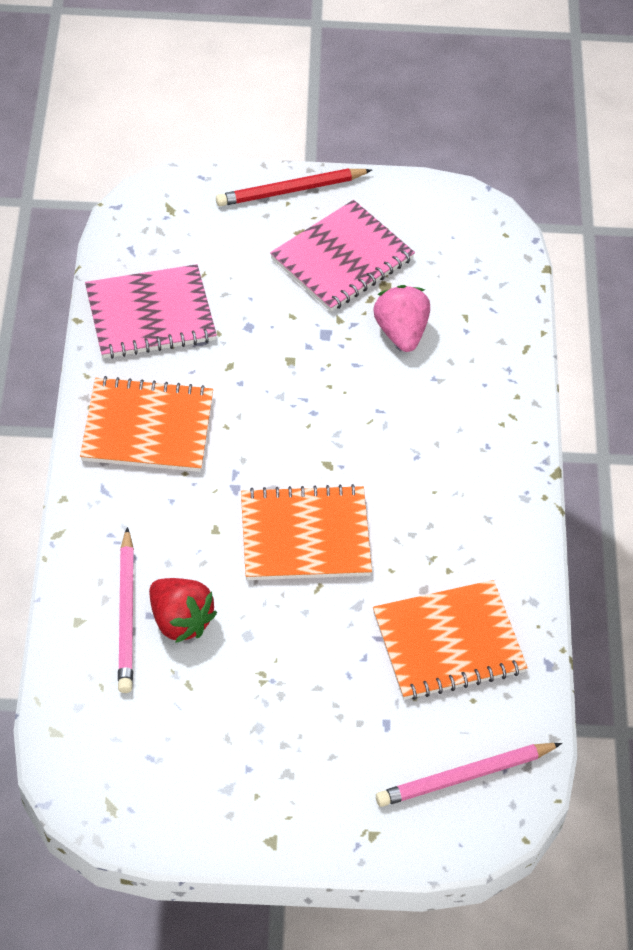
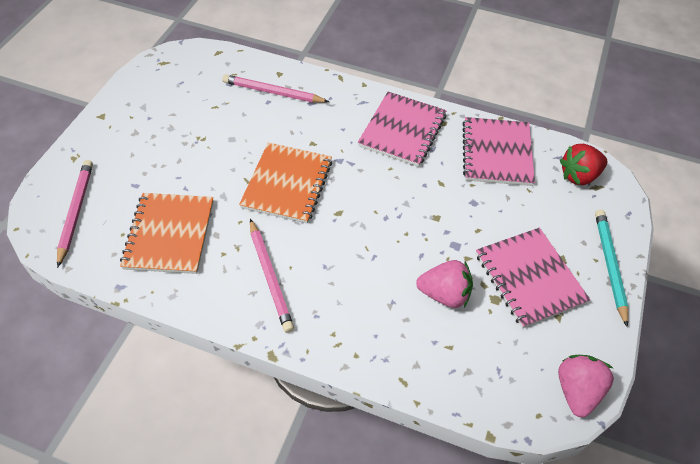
camera: 110 degrees right, 0 degrees up
orange notebook [80,376,213,472] -> pink notebook [358,92,446,167]
red strawberry [149,578,217,643] -> red strawberry moved to [560,144,607,185]
red pencil [216,168,372,206] -> turquoise pencil [595,210,629,327]
none -> pink pencil [250,219,294,333]
none -> pink strawberry [558,355,614,417]

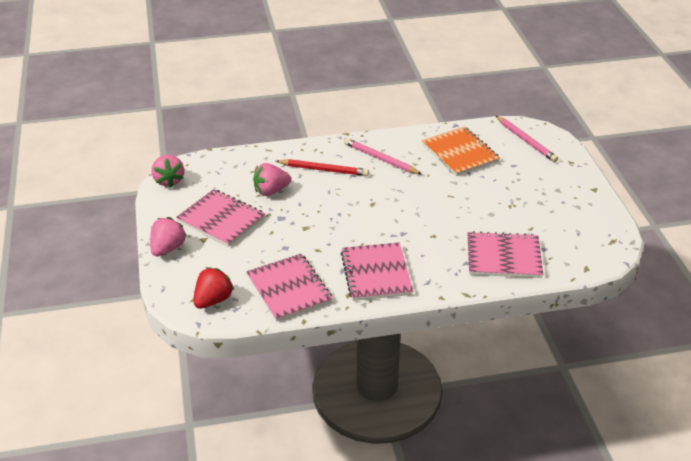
camera: 150 degrees right, 15 degrees down
pink pencil [222,74,329,103] -> pink notebook [467,231,543,278]
orange notebook [239,142,332,223] -> none
turquoise pencil [595,210,629,327] -> pink strawberry [150,217,187,256]
none -> red pencil [276,159,369,176]

